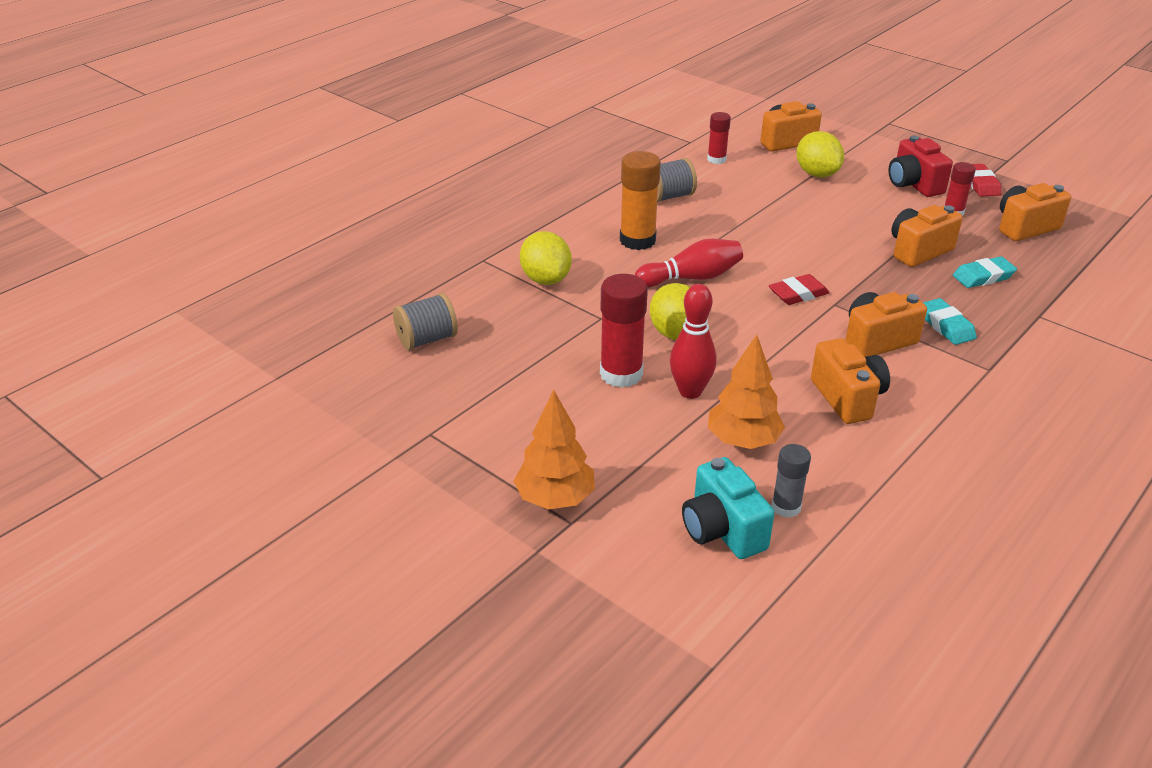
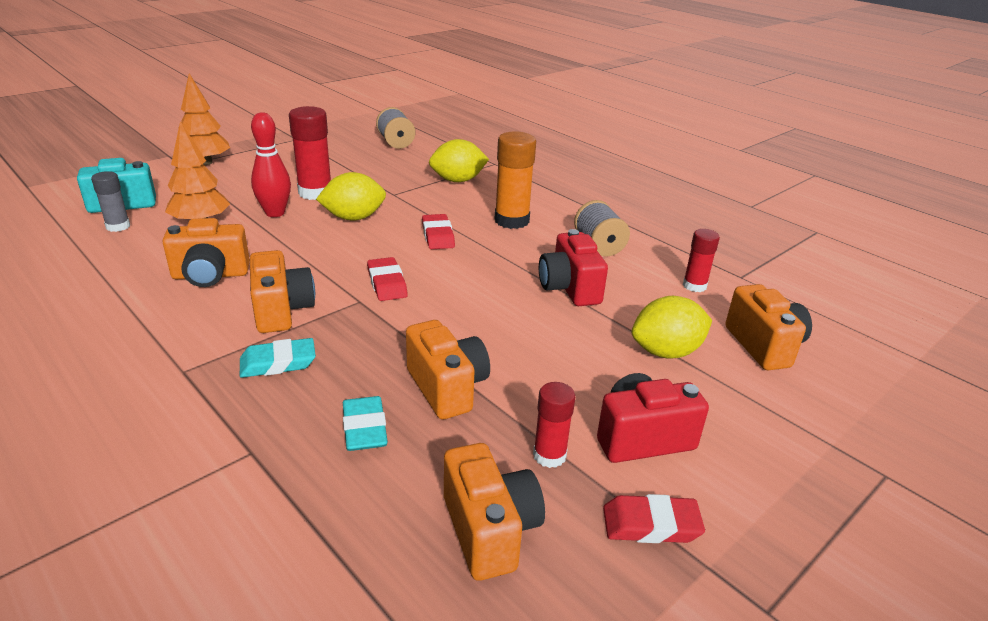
camera: 95 degrees right, 5 degrees down
red bowling pin [635,239,743,287] -> red eraser [422,214,455,249]
none -> red camera [539,229,608,306]

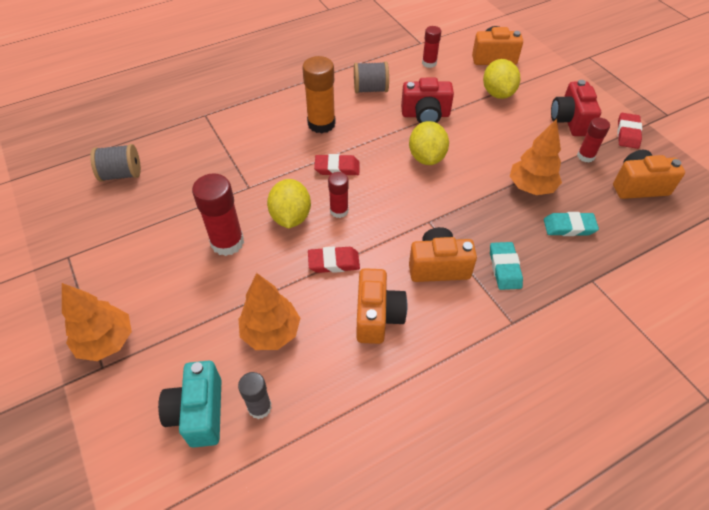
camera: 75 degrees left, 20 degrees up
red bowling pin [251,112,291,217] -> none
red eraser [367,257,408,301] -> red eraser moved to [308,246,360,273]
orange camera [406,320,490,419] -> orange tree [510,119,562,195]
yellow lemon [429,139,489,182] -> yellow lemon moved to [409,121,449,165]
none -> red glue stick [328,172,349,218]

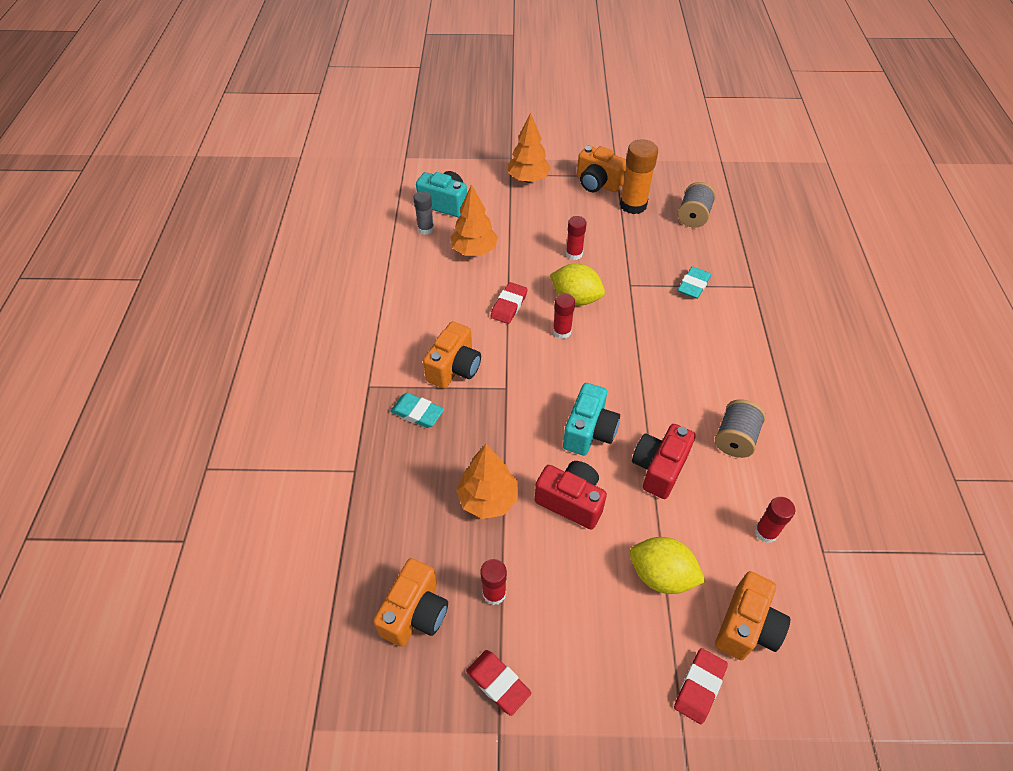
camera: 120 degrees right, 0 degrees up
red glue stick [192,173,244,256] -> red glue stick [566,216,587,260], size x0.59
orange glue stick [302,56,336,133] -> orange glue stick moved to [620,139,658,214]
red eraser [314,154,360,175] -> red eraser moved to [674,648,728,724]
orange camera [357,268,407,344] -> orange camera moved to [577,146,626,192]
yellow lemon [409,121,449,165] -> turquoise camera [563,383,620,455]
turquoise eraser [544,212,599,236] -> turquoise eraser moved to [678,266,711,299]
red camera [551,80,601,136] -> red camera moved to [535,461,607,529]

